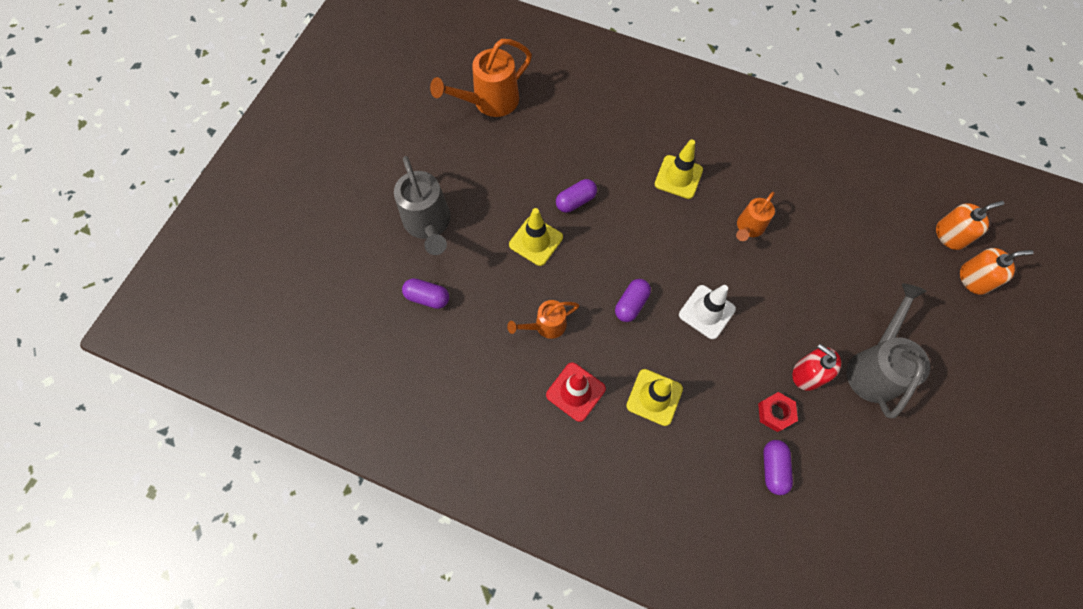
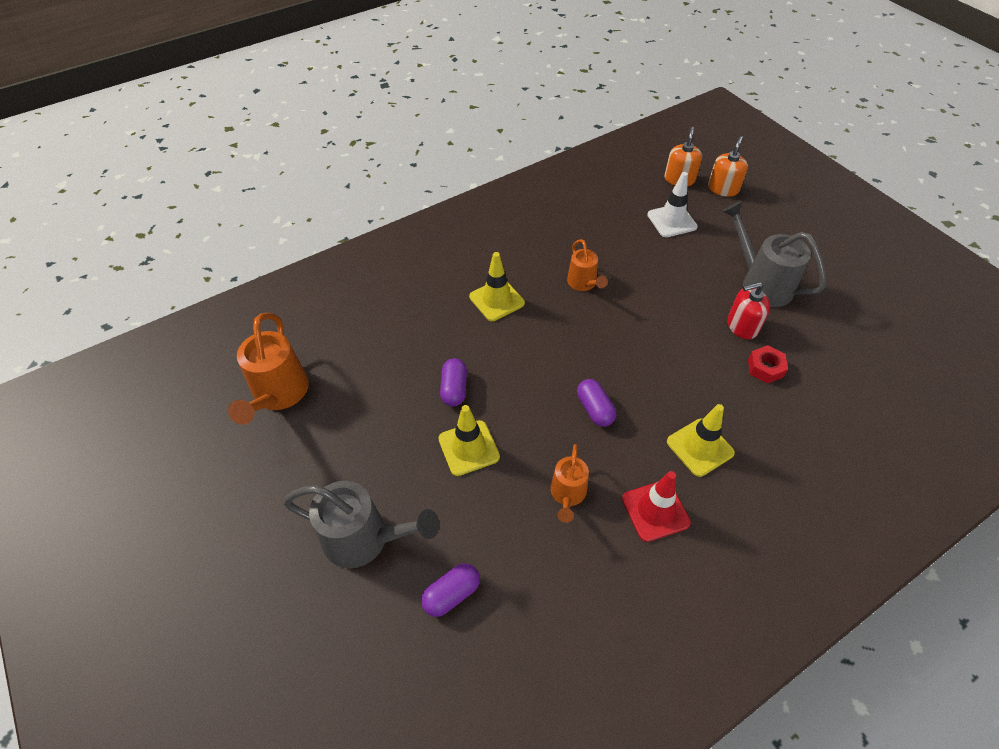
camera: 55 degrees left, 15 degrees down
white traffic cone [679,285,736,339] -> white traffic cone moved to [647,172,698,237]
purple capsule [763,440,793,495] -> none

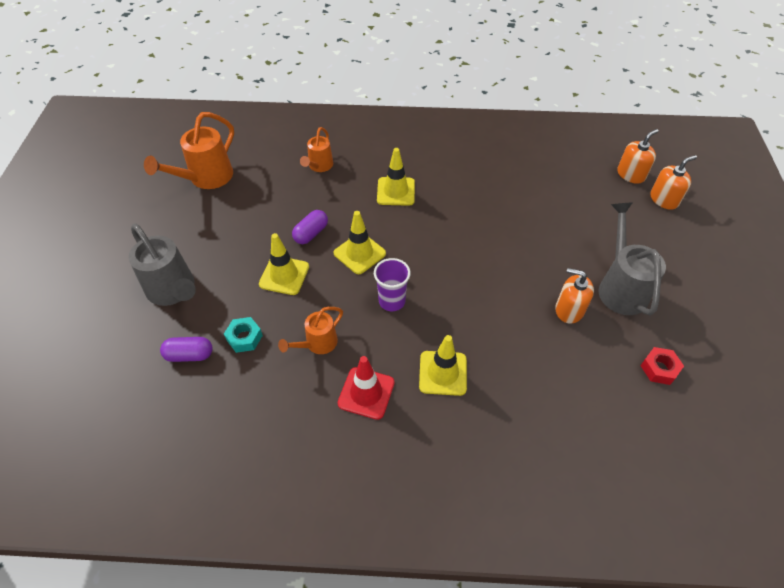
camera: 35 degrees right, 0 degrees up
orange watering can [567,239,608,291] -> orange watering can moved to [300,127,333,172]
purple capsule [577,379,616,427] -> purple cup [374,258,411,311]
white traffic cone [647,172,698,237] -> none
red soap dispenser [727,282,770,339] -> orange soap dispenser [555,268,594,324]
red nut [748,345,788,384] -> red nut moved to [640,347,684,385]
none -> turquoise nut [224,317,263,353]
none -> yellow traffic cone [334,211,386,274]

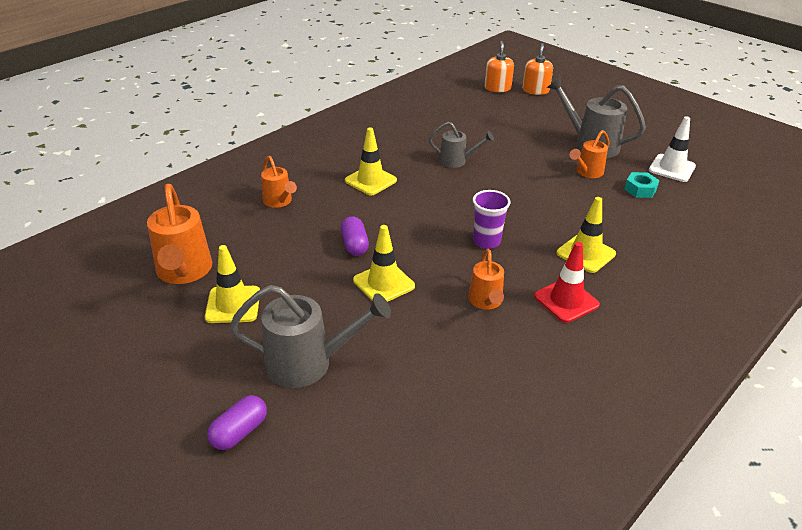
camera: 50 degrees left, 15 degrees down
purple capsule [160,337,213,362] -> purple capsule moved to [207,395,267,450]
turquoise nut [224,317,263,353] -> turquoise nut moved to [624,172,659,198]
yellow traffic cone [334,211,386,274] -> yellow traffic cone moved to [205,245,260,323]
orange soap dispenser [555,268,594,324] -> orange watering can [570,130,609,178]
red nut [640,347,684,385] -> white traffic cone [649,116,696,182]
none -> grey watering can [429,122,494,168]

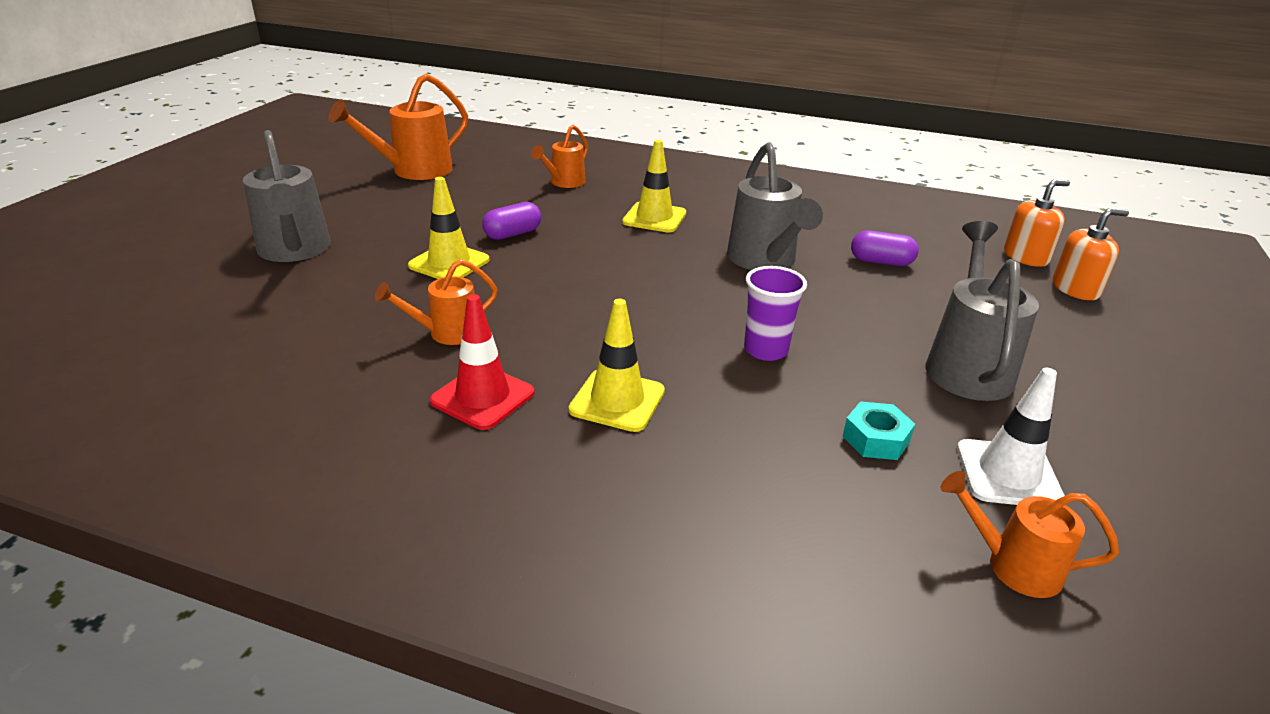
camera: 65 degrees right, 5 degrees down
yellow traffic cone [205,245,260,323] -> none
purple capsule [207,395,267,450] -> purple capsule moved to [851,230,919,266]
grey watering can [429,122,494,168] -> grey watering can [727,142,823,270], size x1.69
purple cup [473,190,511,249] -> purple cup moved to [744,266,807,361]
orange watering can [570,130,609,178] -> orange watering can moved to [941,471,1119,598]

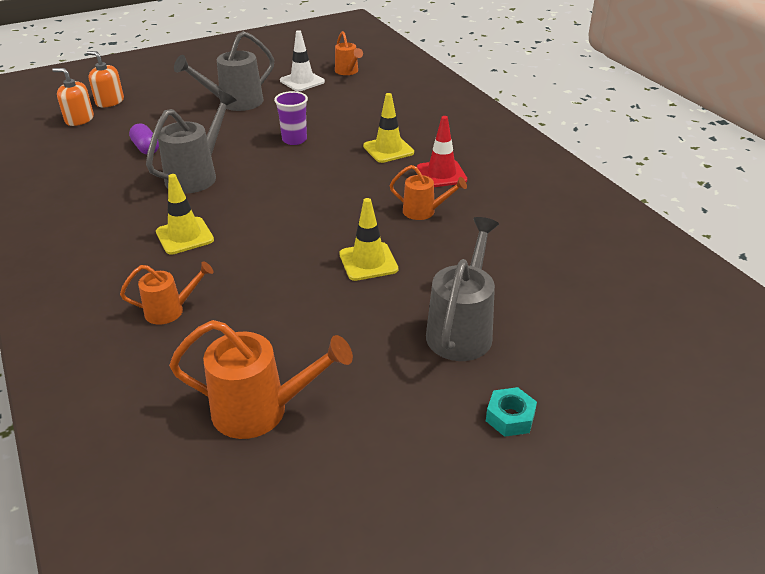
camera: 135 degrees left, 5 degrees up
purple capsule [482,202,541,240] -> none
turquoise nut [843,401,915,460] -> turquoise nut moved to [486,387,537,437]

